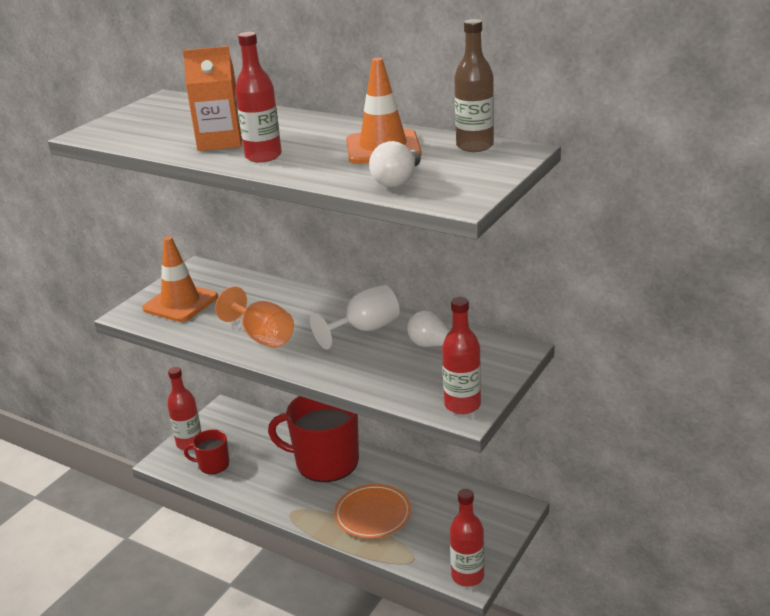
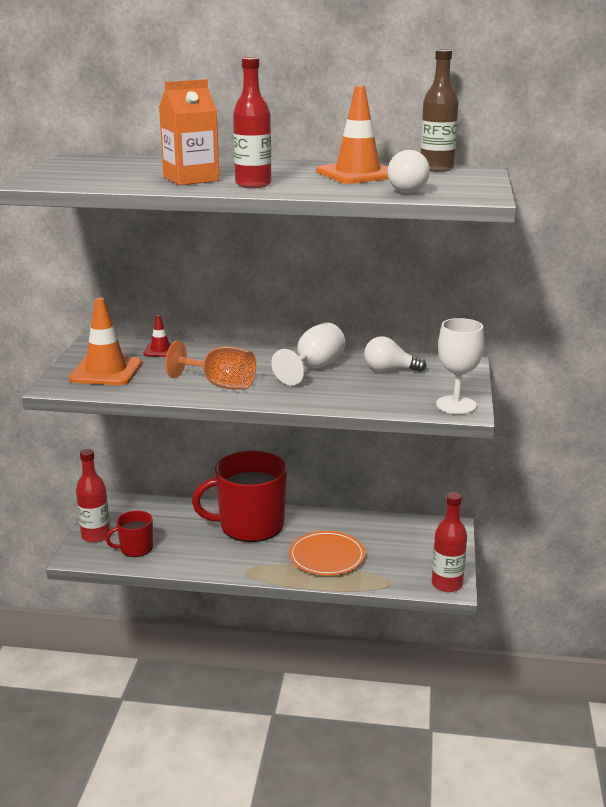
camera: 25 degrees left, 5 degrees down
red bottle [442,297,481,414] -> white goblet [436,318,484,414]
none -> red traffic cone [143,315,172,357]

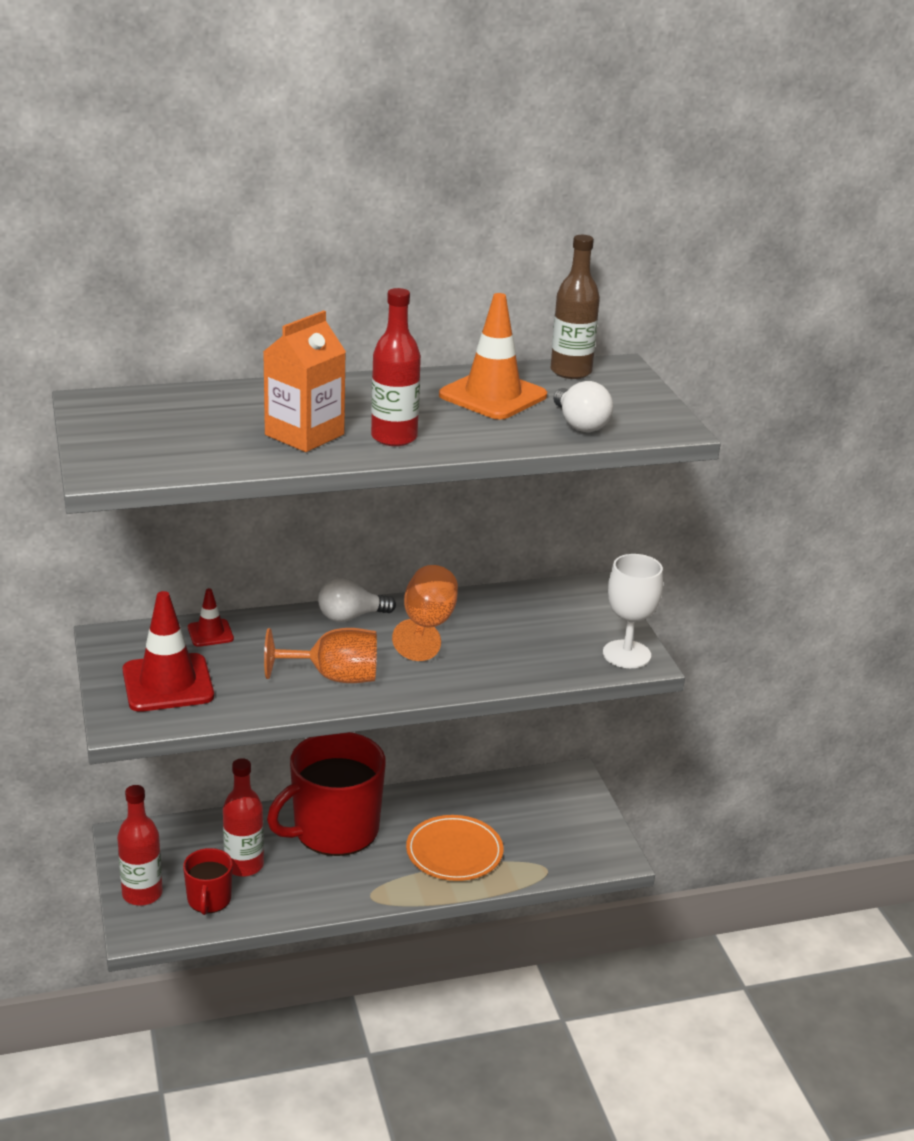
camera: 25 degrees left, 5 degrees up
orange traffic cone [69,298,142,385] -> red traffic cone [123,591,214,712]
red mug [106,511,153,557] -> red mug turned 45 degrees counterclockwise [183,848,233,915]
white goblet [271,322,346,385] -> orange goblet [392,565,458,661]
white light bulb [364,336,427,372] -> white light bulb moved to [318,577,396,622]
red bottle [432,492,467,592] -> red bottle moved to [223,758,264,877]

